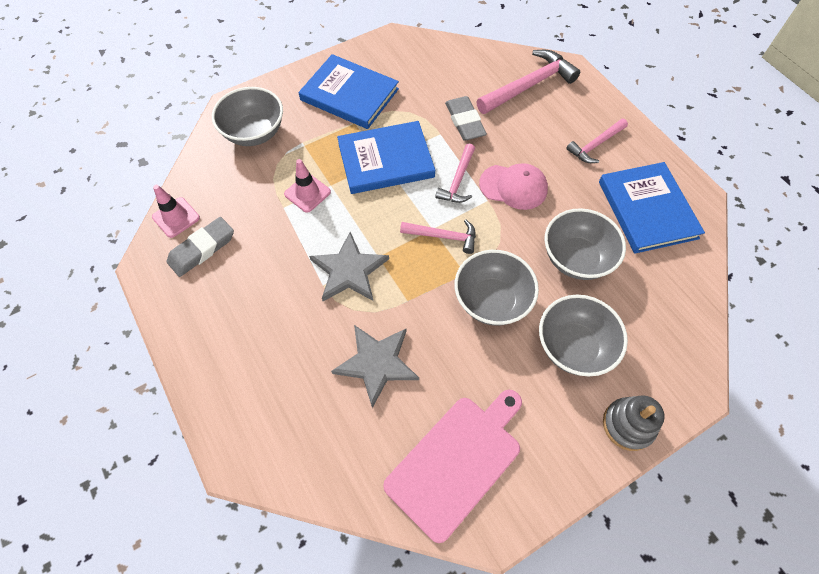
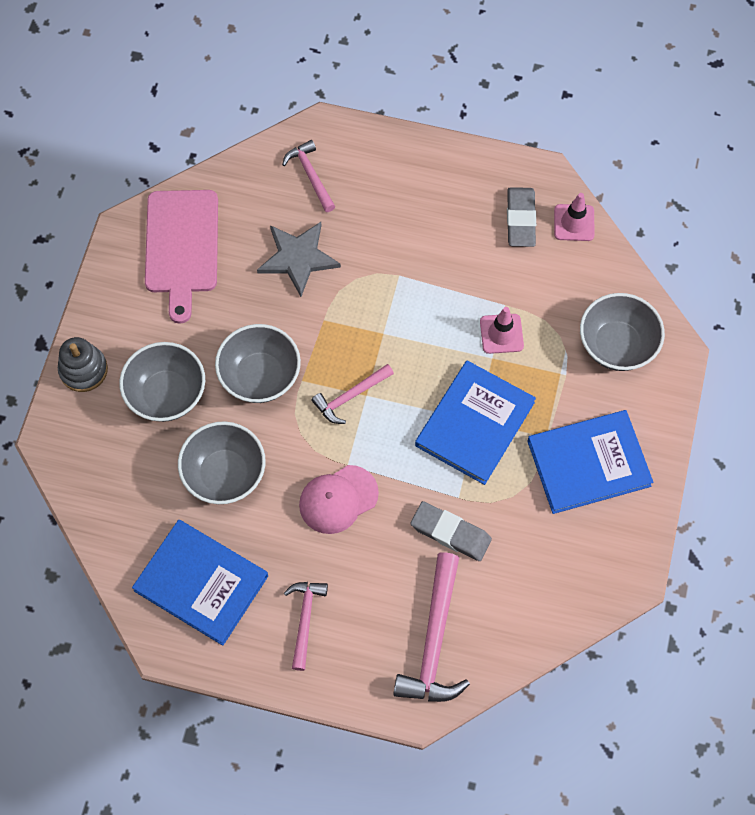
camera: 135 degrees right, 5 degrees up
grey star [309,232,389,301] -> none
pink hammer [435,143,475,203] -> pink hammer moved to [282,140,336,212]

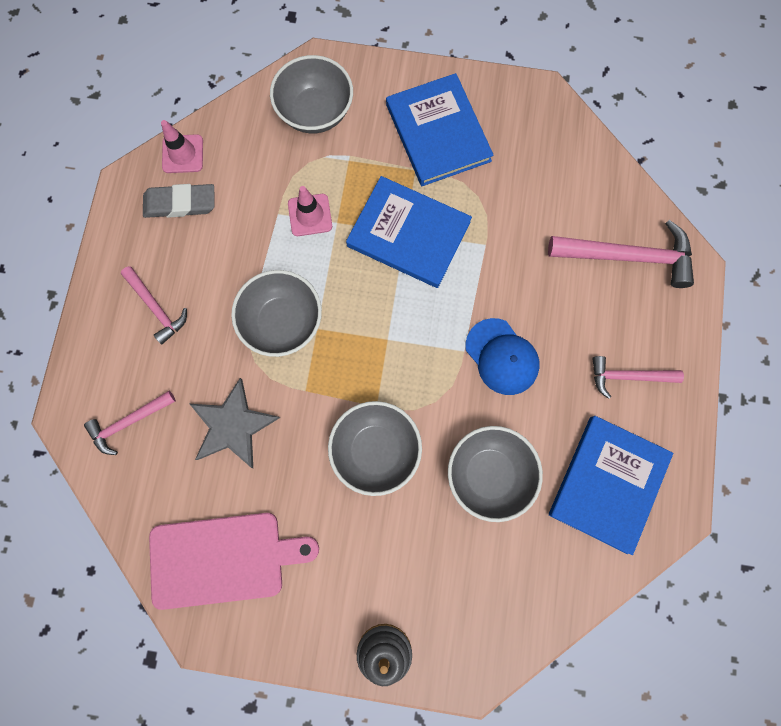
camera: 95 degrees left, 10 degrees up
grey bowl [119,342,205,422] -> grey bowl moved to [231,270,322,357]
pink cap [299,465,379,534] -> blue cap [465,318,540,395]
pink hammer [311,364,394,424] -> pink hammer moved to [121,266,187,344]
grey eraser [411,501,492,561] -> none

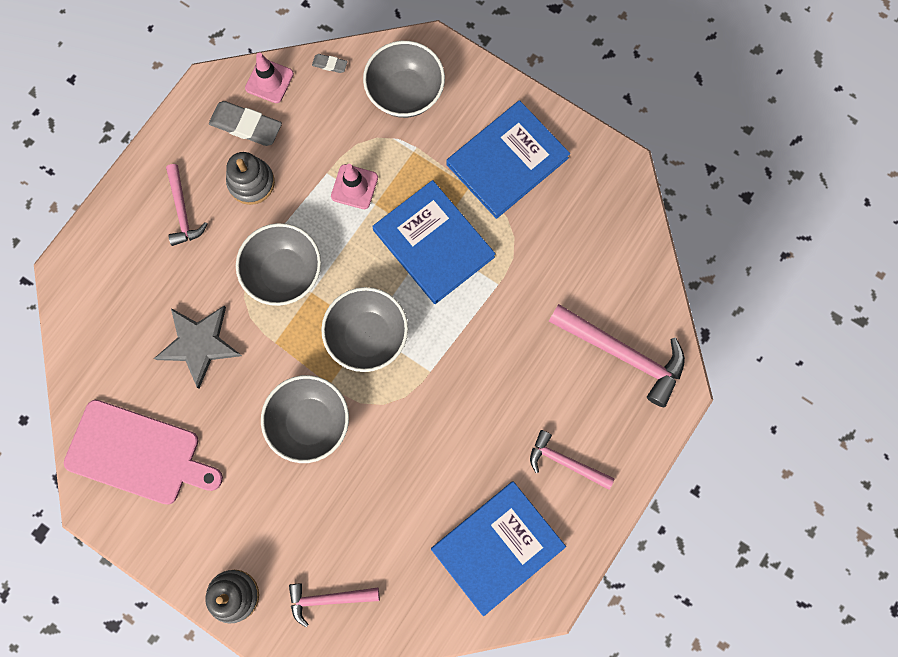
camera: 25 degrees right, 0 degrees up
pink hammer [84,391,176,455] -> pink hammer moved to [289,583,379,627]
blue book [386,73,494,186] -> blue book turned 45 degrees clockwise [446,100,570,219]
grey bowl [448,426,543,522] -> grey bowl moved to [321,287,408,372]
blue cap [465,318,540,395] -> none
none -> grey stacking toy [226,152,275,205]
none -> grey eraser [312,54,348,73]

